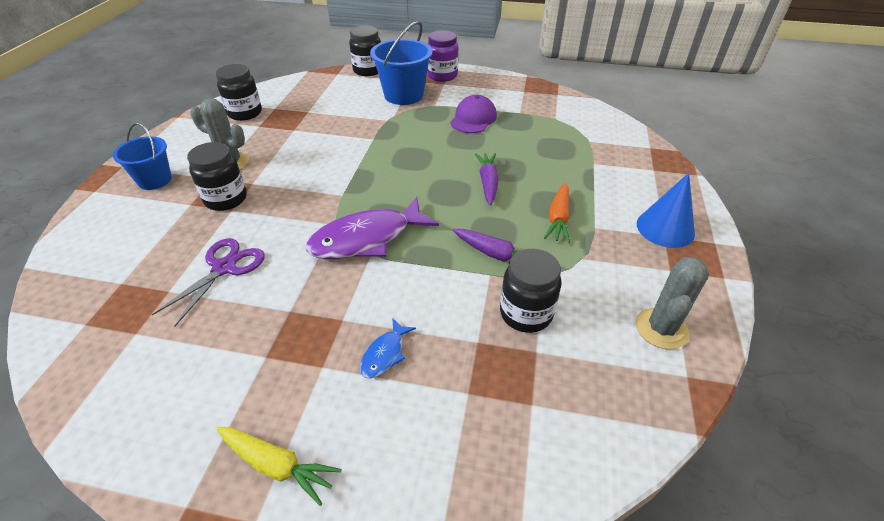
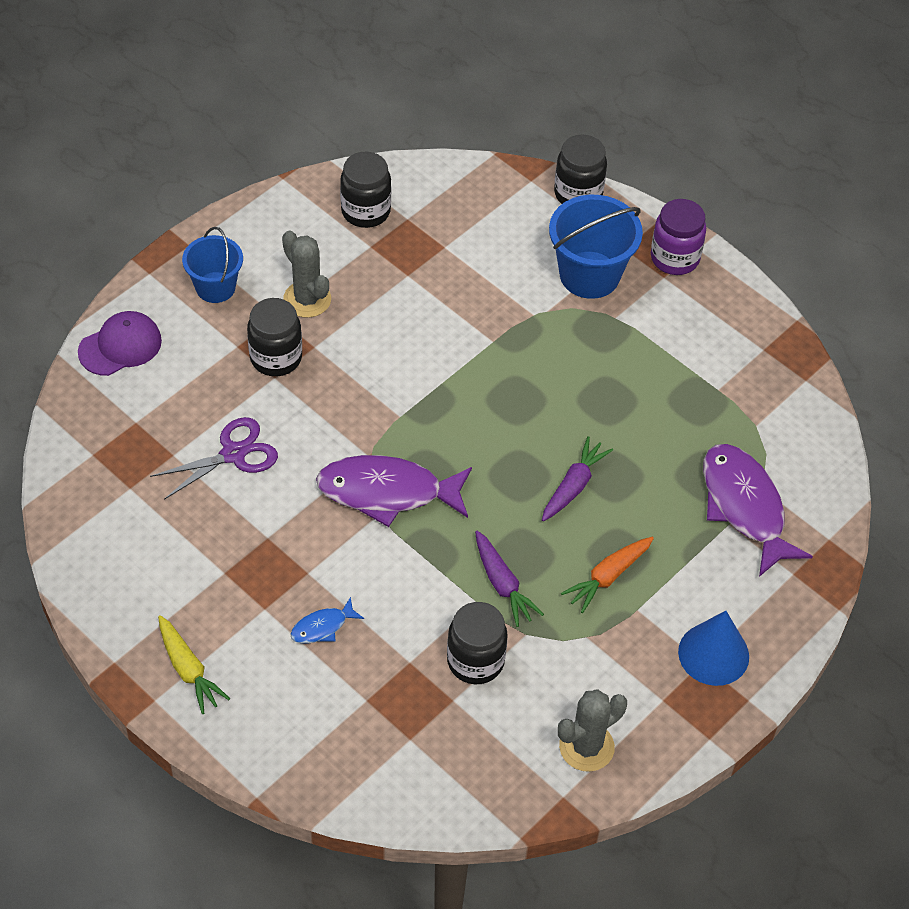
camera: 30 degrees right, 10 degrees up
purple cap [450,95,497,133] -> purple cap moved to [78,311,162,376]
none -> purple fish [703,444,813,577]

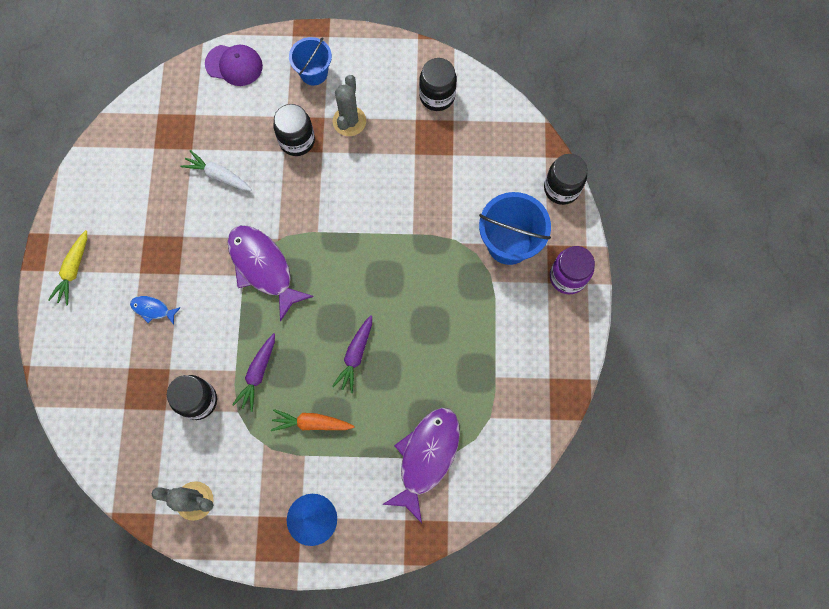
camera: 50 degrees right, 20 degrees up
purple scissors [150,417,278,500] -> white carrot [180,150,252,191]
purple carrot [542,436,613,521] -> purple carrot turned 120 degrees clockwise [332,315,372,393]

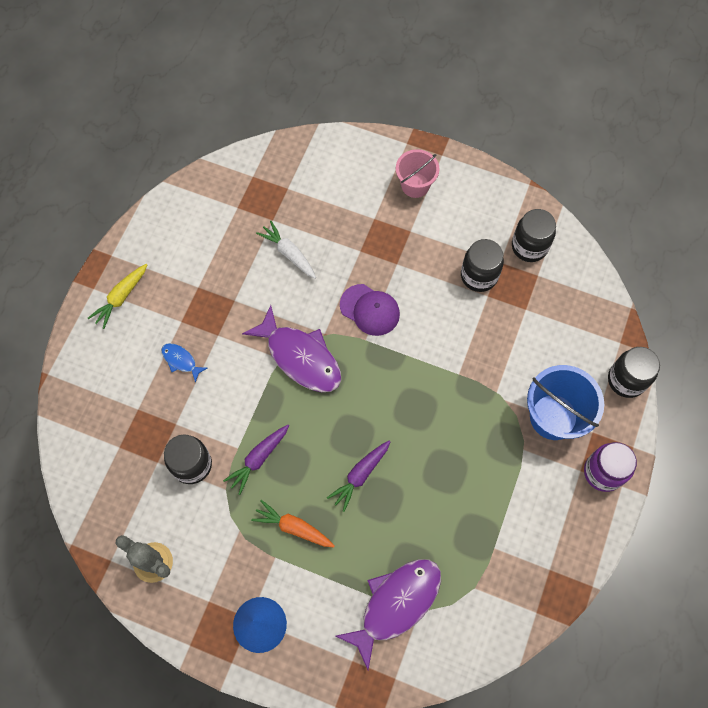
camera: 20 degrees right, 5 degrees down
purple cap [205,45,263,86] -> purple cap moved to [340,284,400,336]
purple fish [228,225,314,322] -> purple fish turned 150 degrees clockwise [242,305,341,392]
black jar [273,104,315,156] -> black jar moved to [461,239,504,292]
blue bucket [289,37,332,85] -> pink bucket [396,149,439,198]
grey cactus [333,75,366,136] -> none

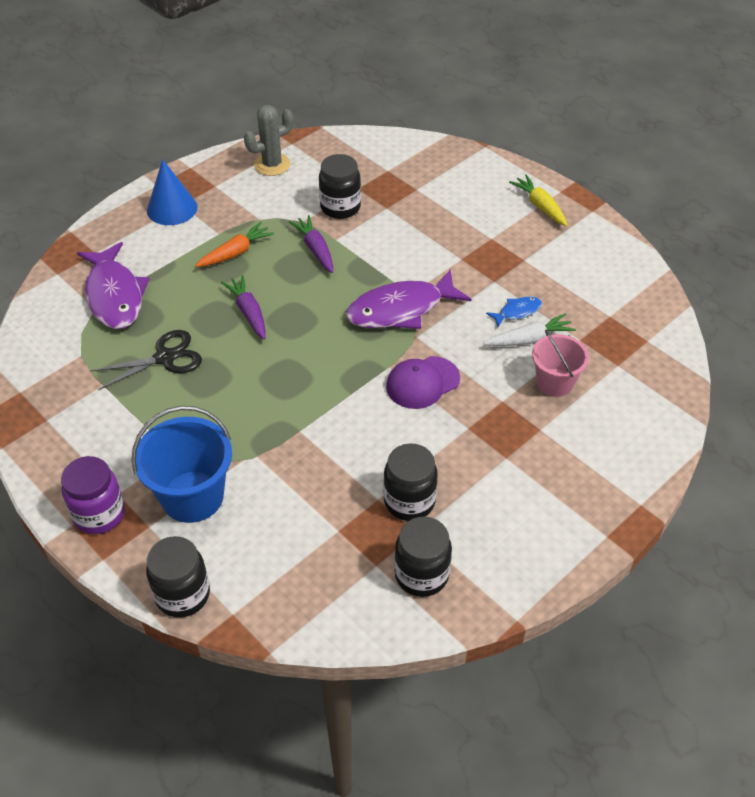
camera: 115 degrees right, 20 degrees down
blue fish [161,343,207,383] -> blue fish moved to [486,297,542,327]
pink bucket [396,149,439,198] -> pink bucket moved to [532,330,589,397]
none -> black scissors [90,330,202,390]

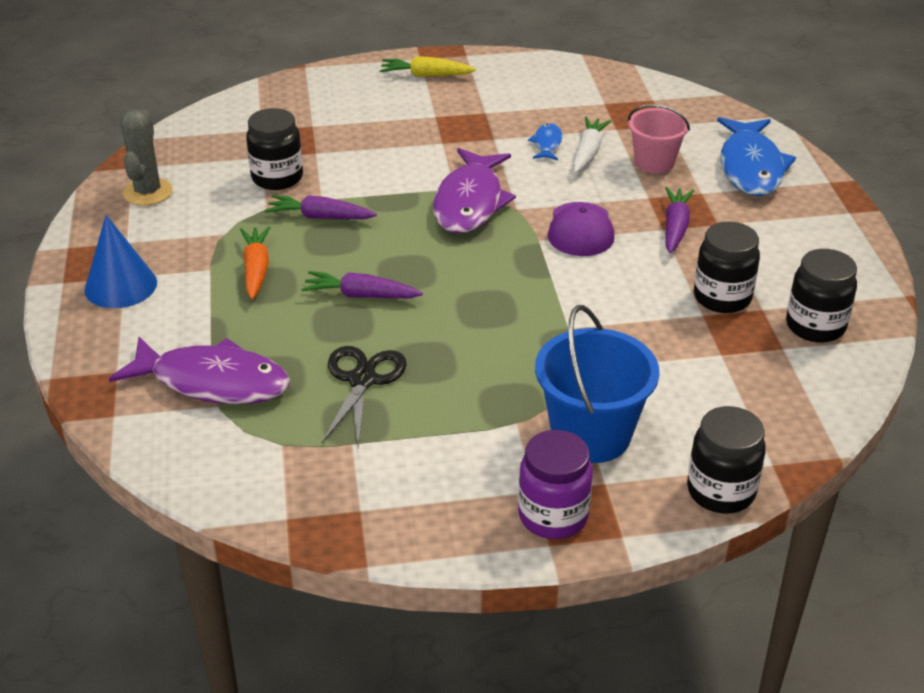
camera: 55 degrees left, 10 degrees down
none -> purple carrot [665,187,694,253]
none -> blue fish [717,117,796,196]

